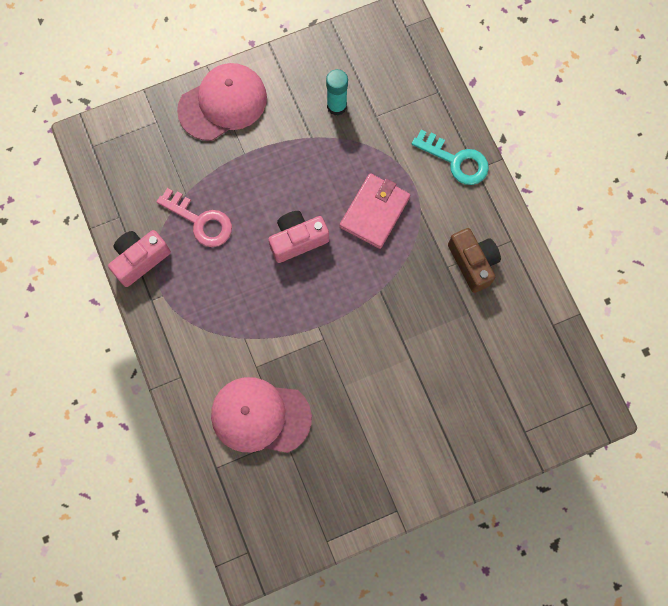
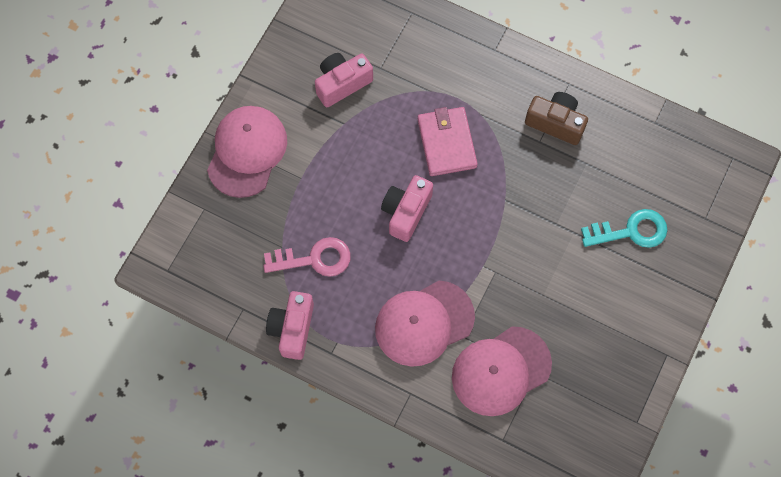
camera: 40 degrees left, 5 degrees down
turquoise glue stick [326,69,348,116] -> pink camera [315,53,373,107]
turquoise key [412,130,489,185] -> turquoise key moved to [581,209,668,248]
none -> pink cap [375,281,475,367]

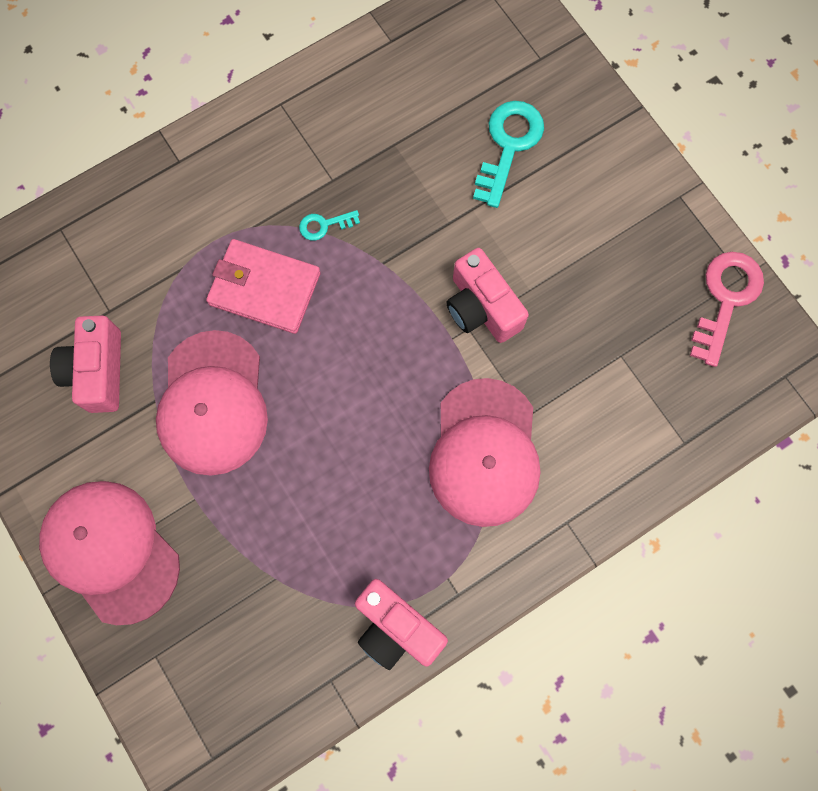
camera: 60 degrees left, 5 degrees up
pink key [263,237,351,276] -> pink key moved to [690,252,764,367]
pink camera [381,175,433,242] -> pink camera moved to [446,248,529,343]
pink cap [452,326,552,416] -> pink cap moved to [156,330,268,476]
brown camera [525,92,588,145] -> none
none -> turquoise key [299,210,360,240]

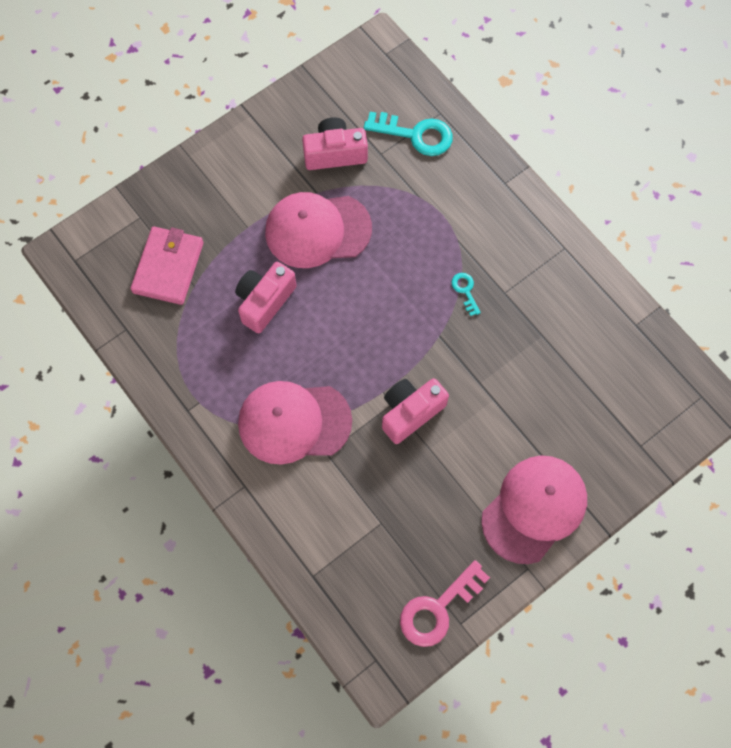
camera: 85 degrees right, 5 degrees down
pink cap [39,481,180,625] -> pink cap moved to [481,456,587,564]
pink wallet [206,239,321,334] -> pink wallet moved to [130,226,204,305]
pink camera [355,579,448,670] -> pink camera moved to [235,262,297,334]
turquoise key [473,101,544,208] -> turquoise key moved to [364,112,453,156]
pink key [690,252,764,367] -> pink key turned 120 degrees clockwise [400,560,490,647]

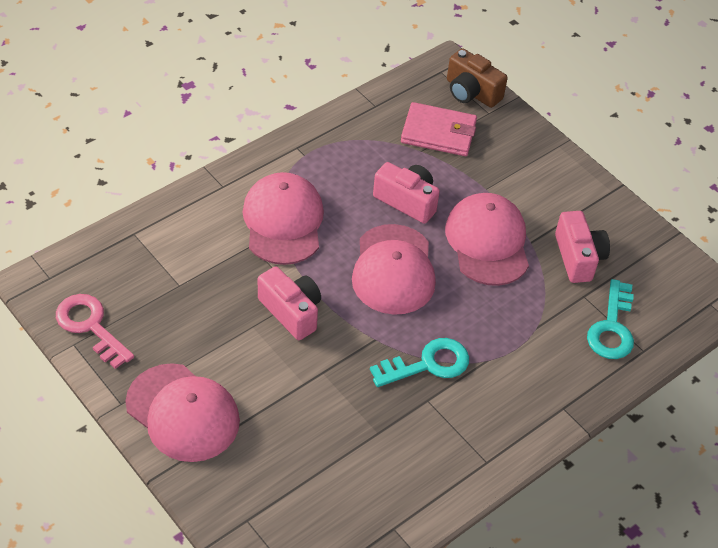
camera: 85 degrees right, 20 degrees down
turquoise key [451,273,481,316] -> turquoise key [370,338,469,387], size x1.98
none -> pink cap [352,224,436,315]
none -> brown camera [447,48,508,108]

